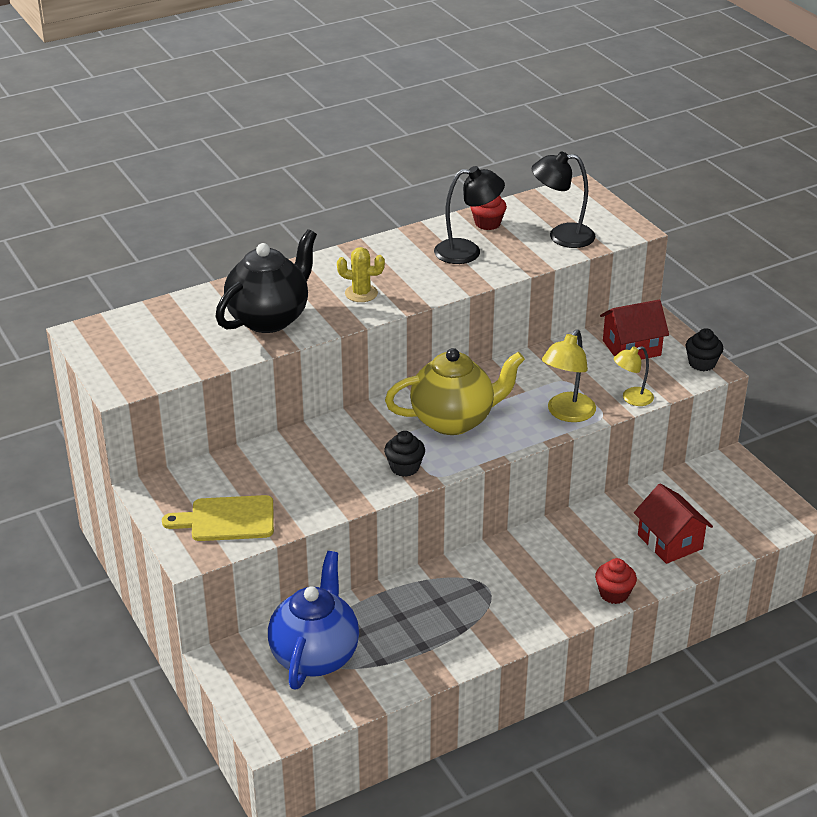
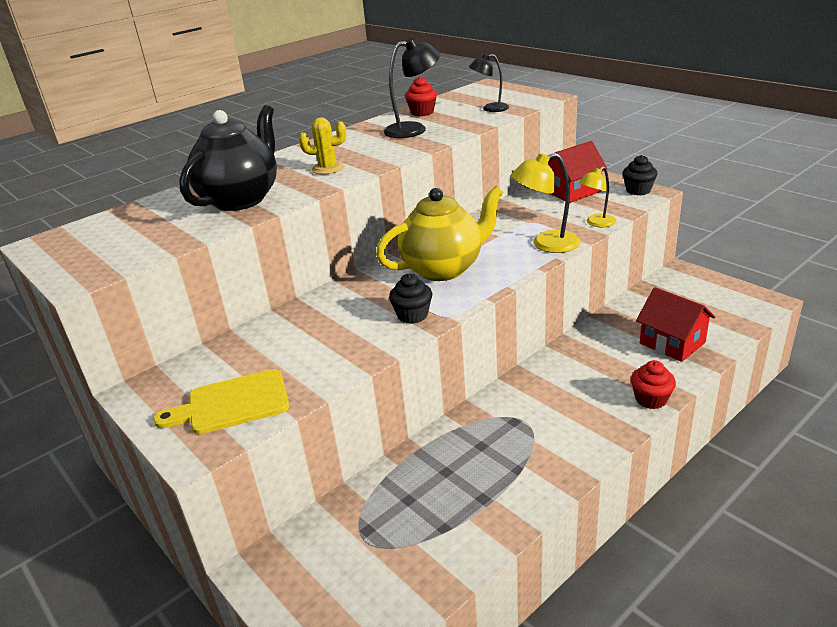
camera: 10 degrees left, 5 degrees down
blue teapot [268,551,359,689] -> none
black lamp [532,151,595,248] -> black lamp [469,54,509,112], size x0.65
yellow lamp [542,329,596,422] -> yellow lamp turned 60 degrees clockwise [511,153,581,253]

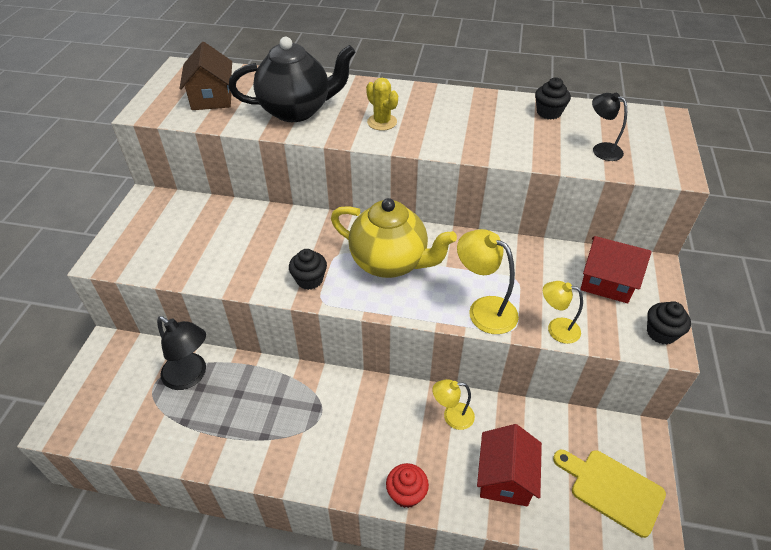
camera: 50 degrees right, 15 degrees up
yellow cutting board [153,369,289,434] -> yellow cutting board moved to [553,450,666,538]
black lamp [384,38,440,138] -> black lamp moved to [157,316,206,390]
red cupcake [405,76,437,116] -> black cupcake [535,77,571,119]
none -> brown house [179,42,232,110]
none -> yellow lamp [432,379,475,430]

